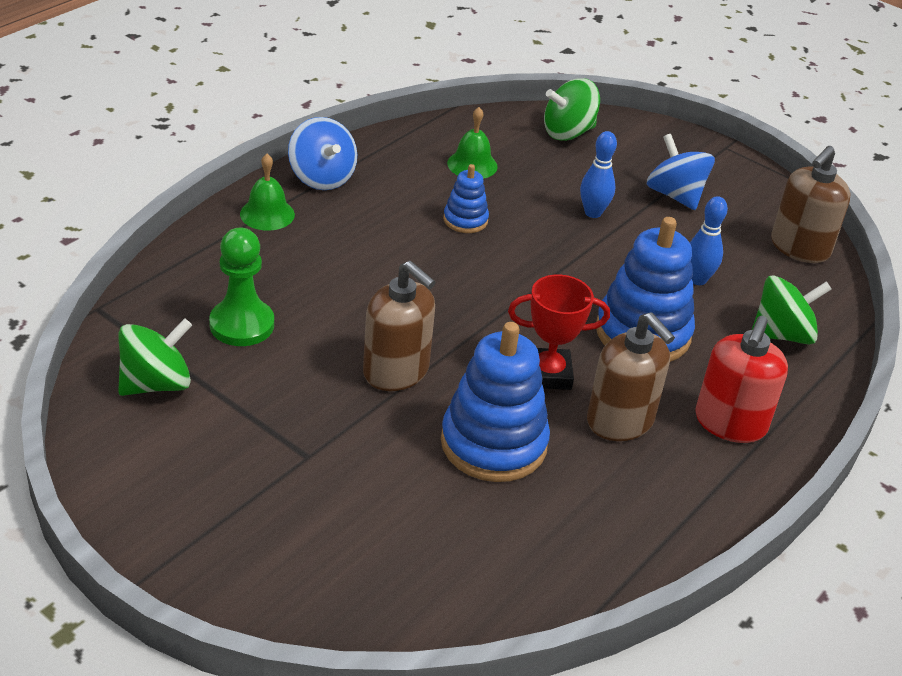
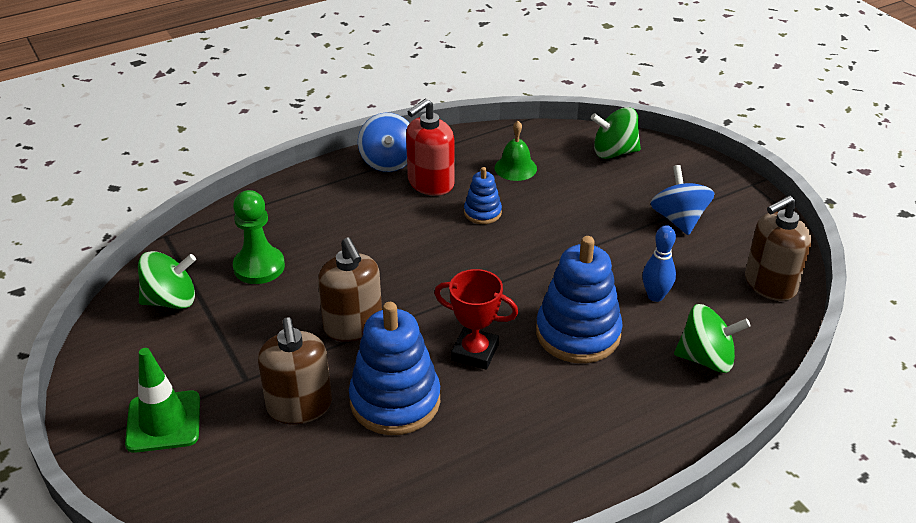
camera: 25 degrees right, 0 degrees up
green bell [240,154,295,231] -> none
blue bowling pin [580,131,617,218] -> none
brown soap dispenser [587,312,675,441] -> brown soap dispenser moved to [258,317,332,425]
red soap dispenser [695,316,788,443] -> red soap dispenser moved to [406,99,455,196]
none -> green traffic cone [125,348,200,453]

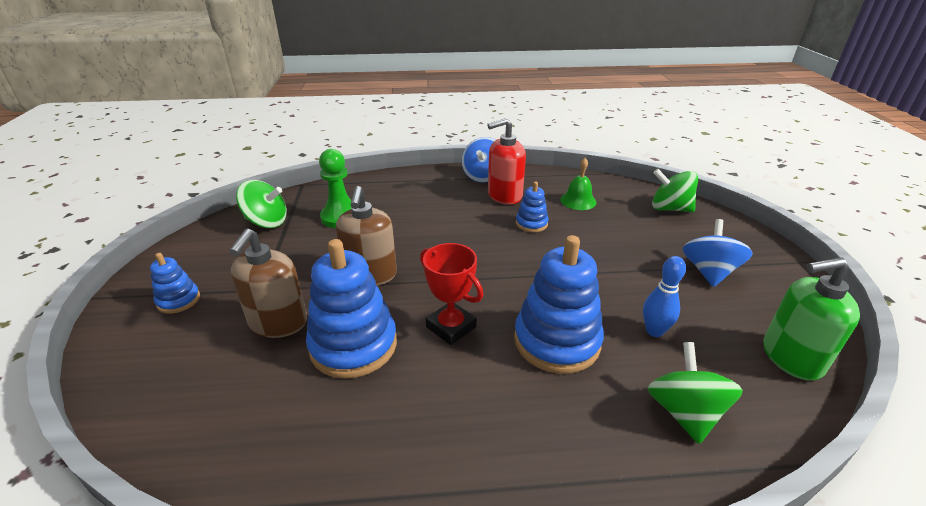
camera: 25 degrees right, 5 degrees down
green traffic cone [125,348,200,453] -> blue stacking toy [150,253,200,314]
green spinning top [674,304,751,373] -> green spinning top turned 120 degrees counterclockwise [648,342,743,444]
brown soap dispenser [745,195,812,301] -> green soap dispenser [763,257,860,381]

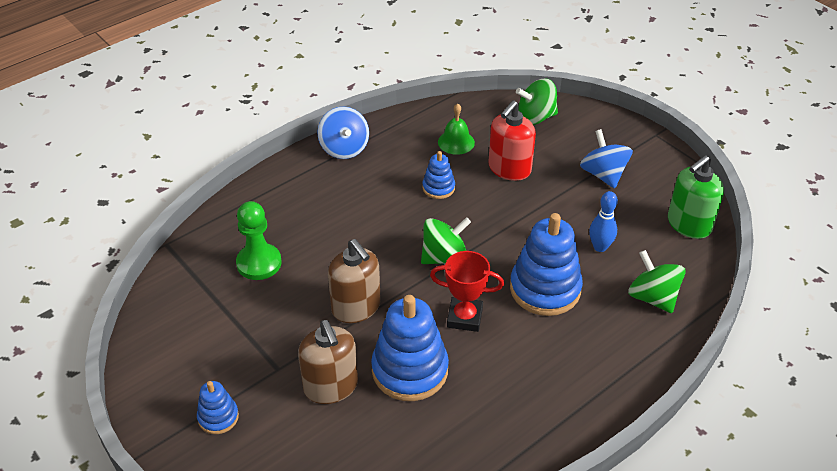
camera: 35 degrees left, 10 degrees up
green spinning top [236,180,287,228] -> green spinning top moved to [421,217,471,264]
red soap dispenser [487,118,526,205] -> red soap dispenser moved to [488,100,536,181]

